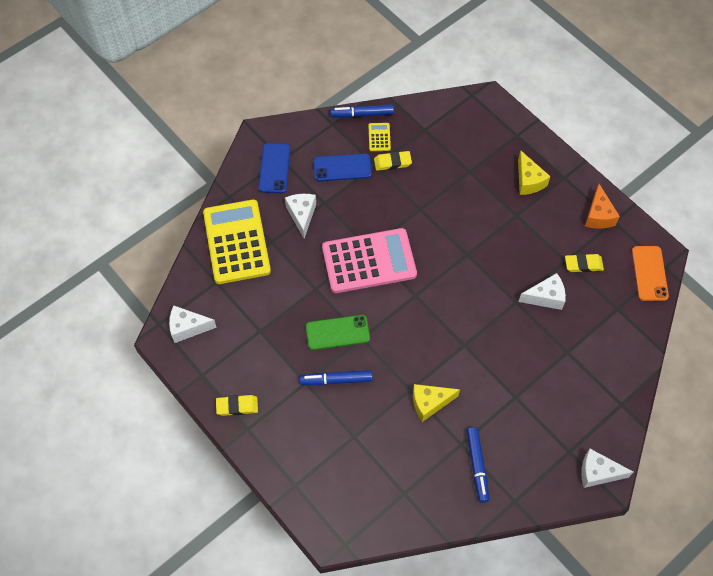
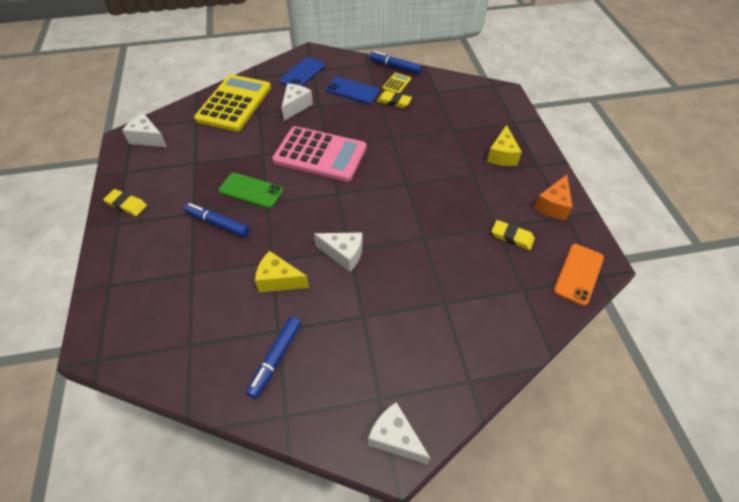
camera: 30 degrees right, 10 degrees down
white cheese [518,273,566,310] -> white cheese moved to [314,232,363,272]

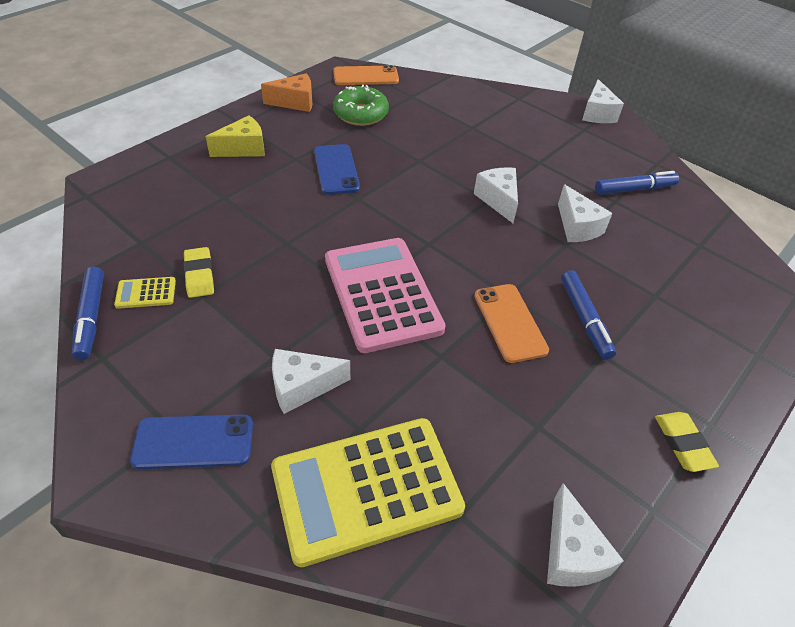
camera: 130 degrees left, 5 degrees down
green phone [219,173,283,209] -> orange phone [474,284,549,363]
yellow cheese [255,251,309,292] -> white cheese [558,184,612,242]
blue phone [326,77,379,104] -> blue phone moved to [314,144,360,195]
yellow eraser [492,220,535,250] -> green donut [333,85,389,126]

